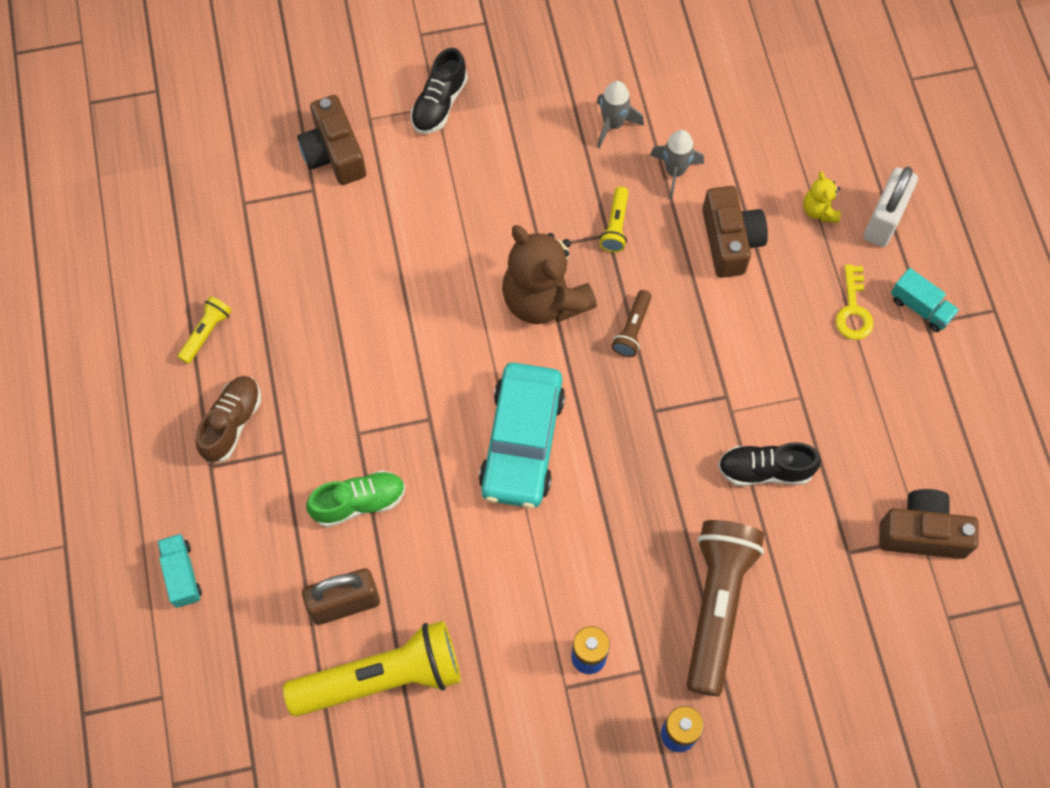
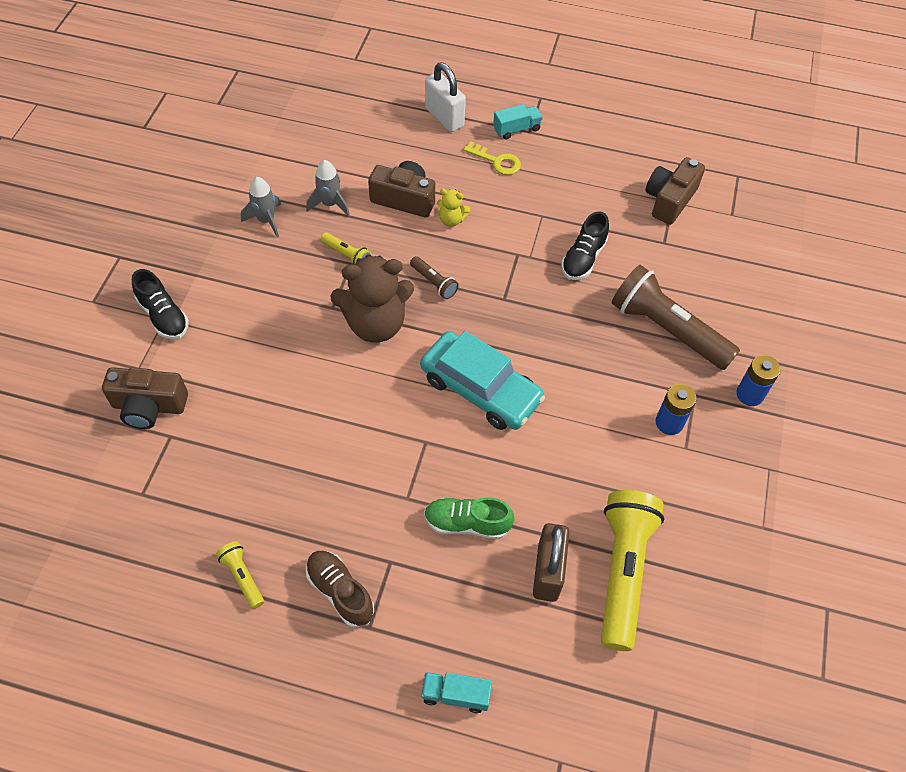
camera: 65 degrees left, 10 degrees down
green shoe [306,470,405,527] -> green shoe turned 90 degrees counterclockwise [424,498,515,539]
yellow teddy bear [803,172,841,223] -> yellow teddy bear moved to [437,189,471,227]

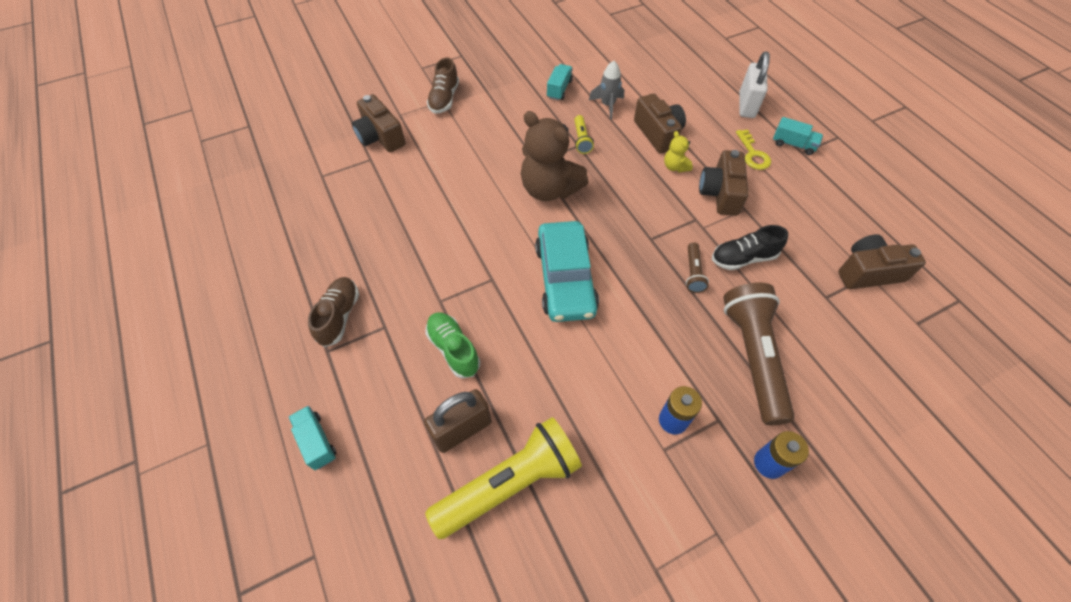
camera: 50 degrees right, 0 degrees up
black shoe [132,269,189,339] -> brown shoe [427,58,459,114]
yellow flashlight [216,541,264,609] -> none
grey rocket [241,177,281,238] -> turquoise truck [547,64,573,101]
brown flashlight [410,256,459,299] -> brown flashlight moved to [686,242,709,293]
none -> brown camera [699,150,749,216]

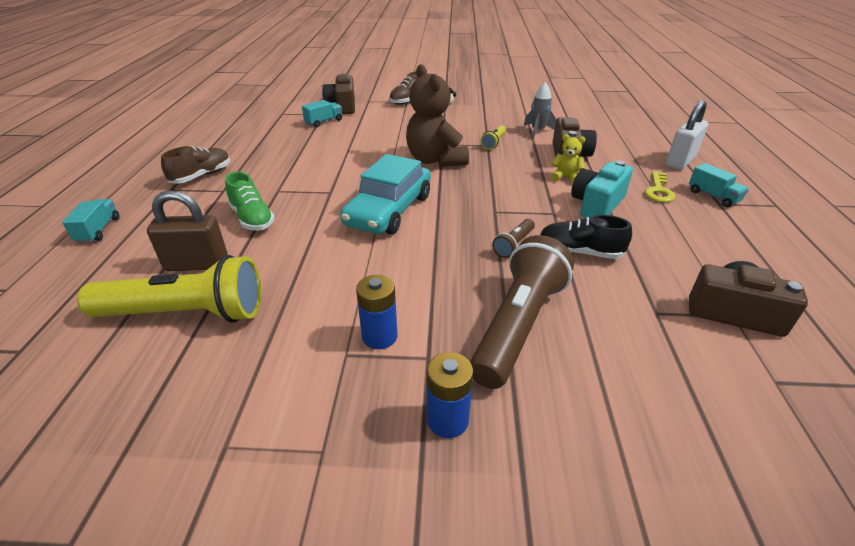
camera: 30 degrees right, 20 degrees down
green shoe [425,312,480,378] -> green shoe turned 150 degrees clockwise [225,172,275,231]
turquoise truck [547,64,573,101] -> turquoise truck moved to [302,100,342,127]
yellow teddy bear [664,131,693,172] -> yellow teddy bear turned 105 degrees clockwise [551,134,585,184]
brown camera [699,150,749,216] -> turquoise camera [571,160,633,218]

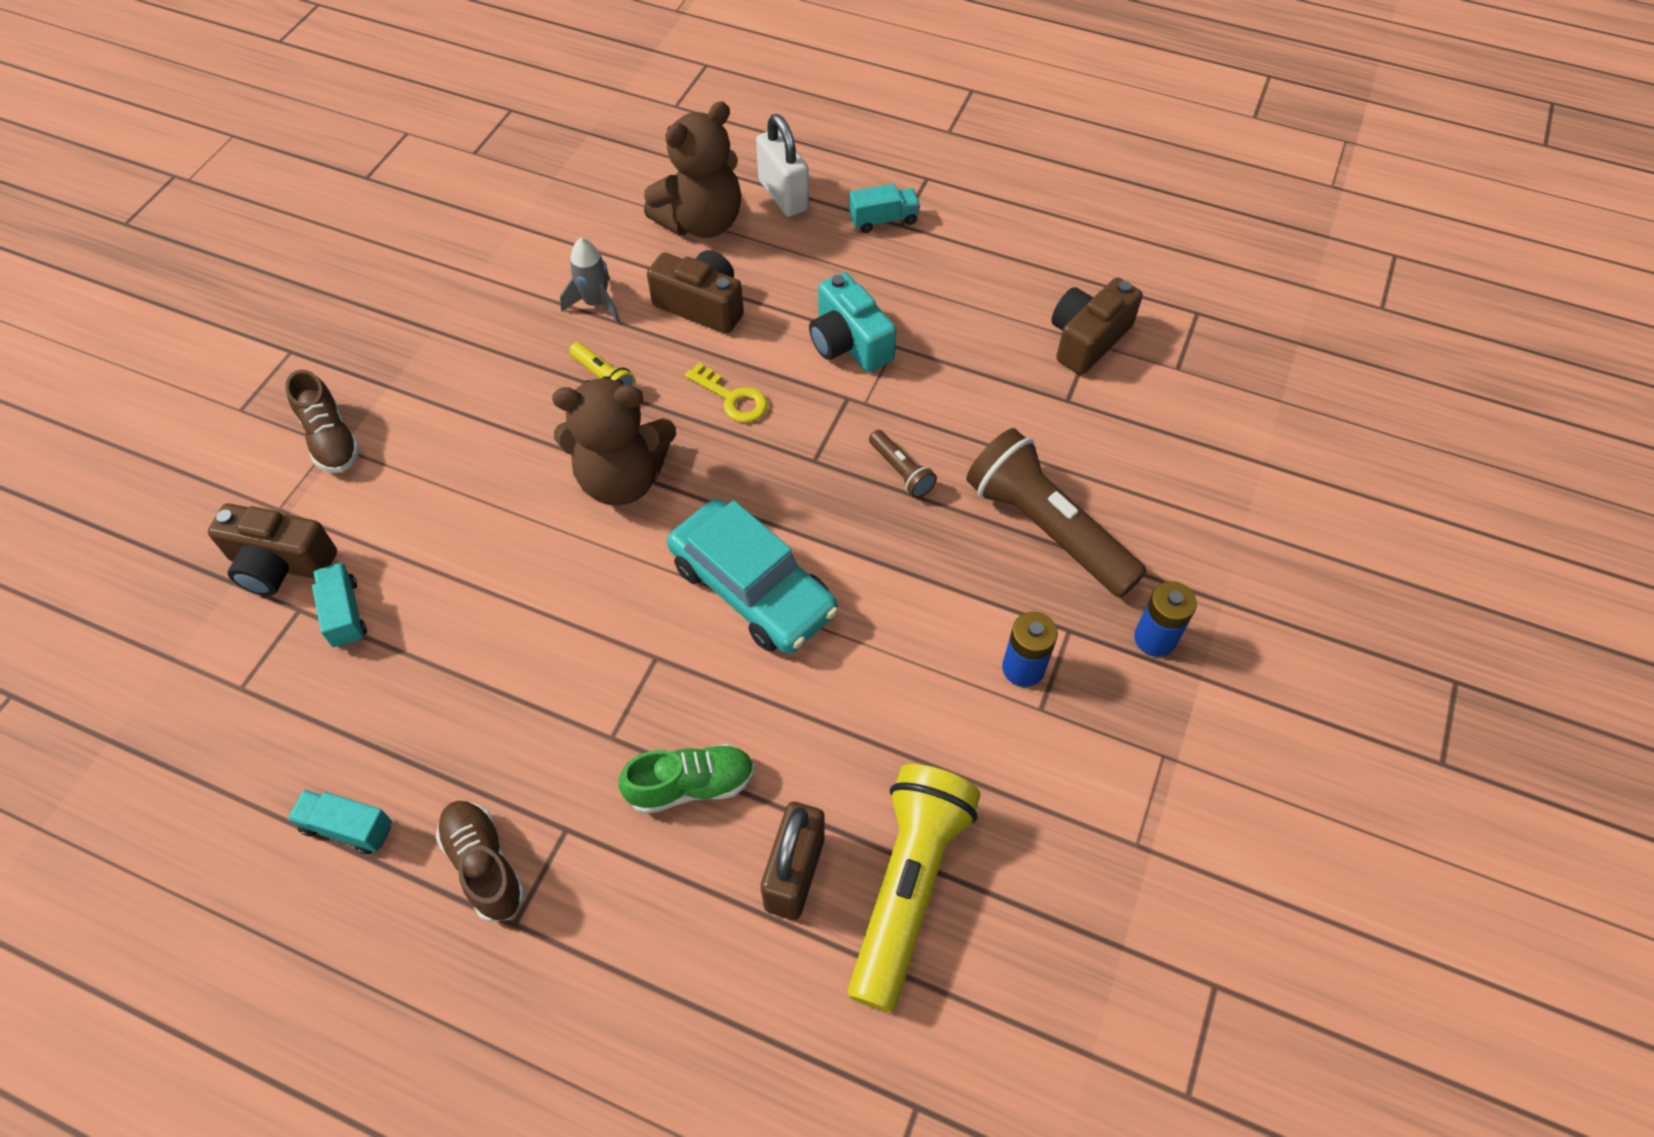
camera: 70 degrees left, 20 degrees up
turquoise truck [62,199,119,243] -> turquoise truck moved to [288,790,392,854]
black shoe [539,215,632,259] -> none
yellow teddy bear [551,134,585,184] -> none
yellow key [645,171,675,202] -> yellow key moved to [685,363,768,423]
none -> brown teddy bear [644,101,741,238]

